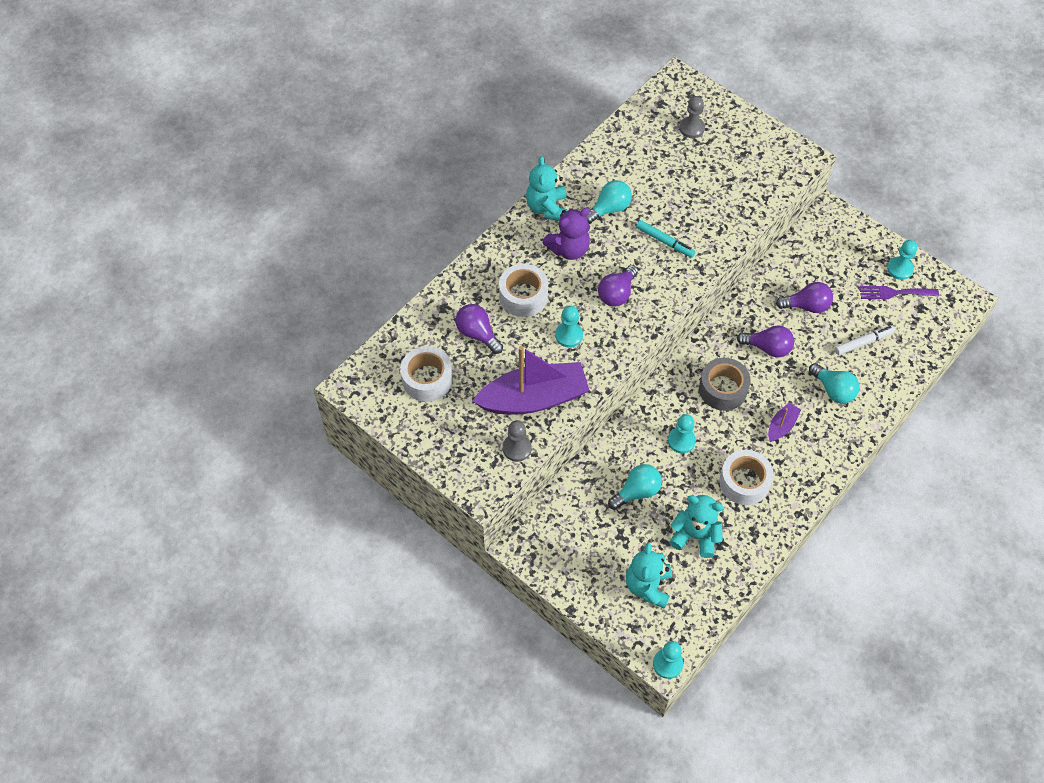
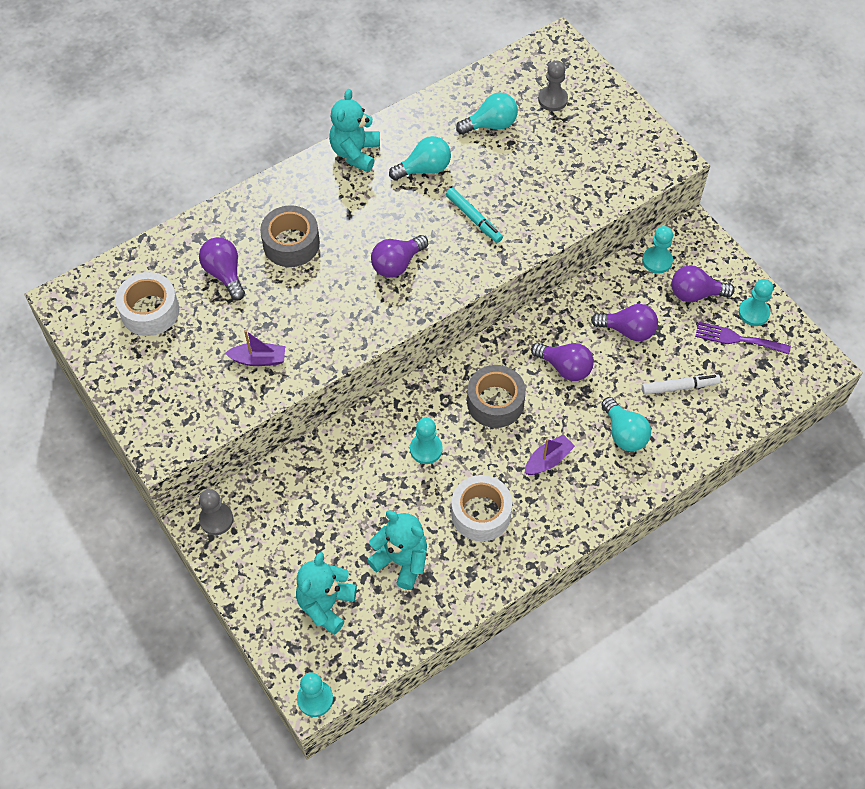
camera: 15 degrees right, 0 degrees up
purple boat [473,346,590,415] -> purple boat [225,330,285,366], size x0.44
white tape [499,264,548,317] -> grey tape [260,205,320,267]
grey pawn [503,420,532,462] -> grey pawn moved to [199,489,233,535]
purple teddy bear [542,208,590,260] -> none
turquoise pawn [555,306,583,347] -> turquoise pawn moved to [642,226,673,273]
turquoise light bulb [608,464,662,510] -> turquoise light bulb moved to [456,93,518,134]
none -> purple light bulb [672,265,735,302]

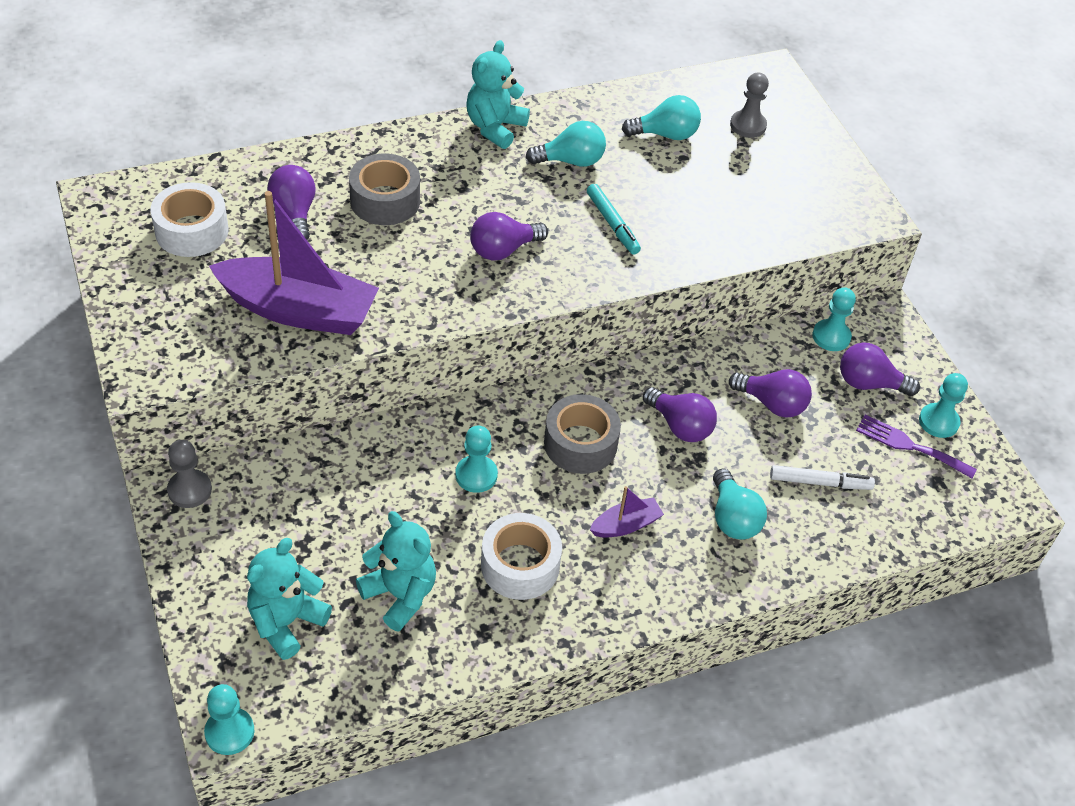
camera: 10 degrees right, 10 degrees down
purple boat [225,330,285,366] -> purple boat [209,191,379,335], size x2.25

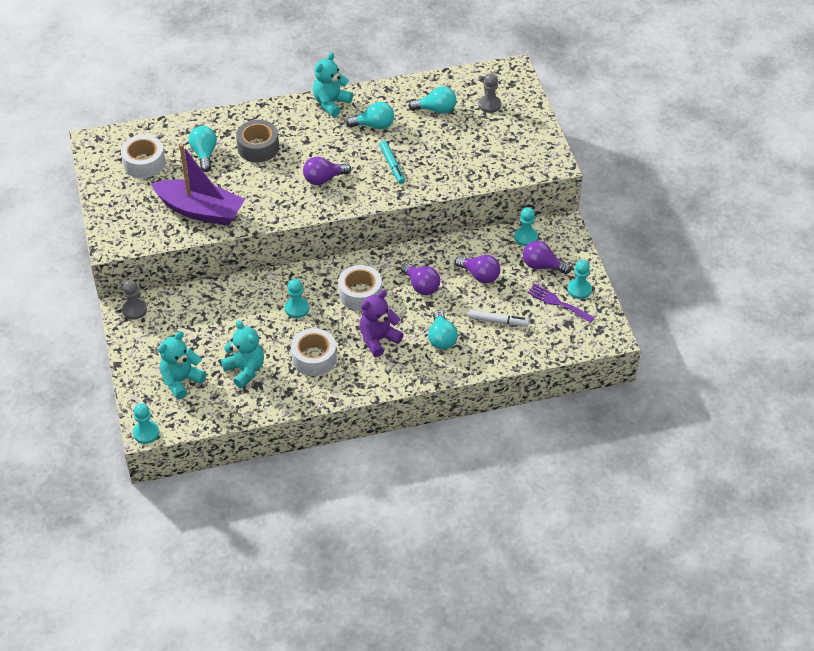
camera: 10 degrees right, 0 degrees up
purple light bulb [267,165,316,240] -> turquoise light bulb [189,126,217,172]
grey tape [544,394,621,474] -> white tape [338,265,382,311]
purple boat [590,486,664,537] -> purple teddy bear [359,290,404,357]

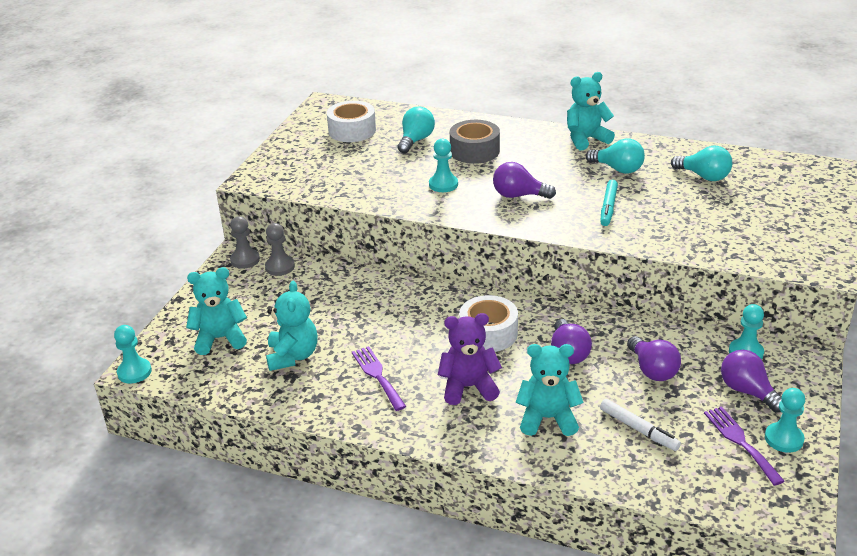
camera: 35 degrees right, 15 degrees down
purple boat [151,144,245,226] -> none
turquoise pawn [285,279,309,318] -> turquoise pawn moved to [429,139,458,192]
white tape [291,328,337,376] -> purple fork [352,346,407,411]
turquoise light bulb [428,310,458,350] -> turquoise teddy bear [516,344,584,436]
grey pawn [479,74,501,113] -> grey pawn moved to [265,223,295,276]

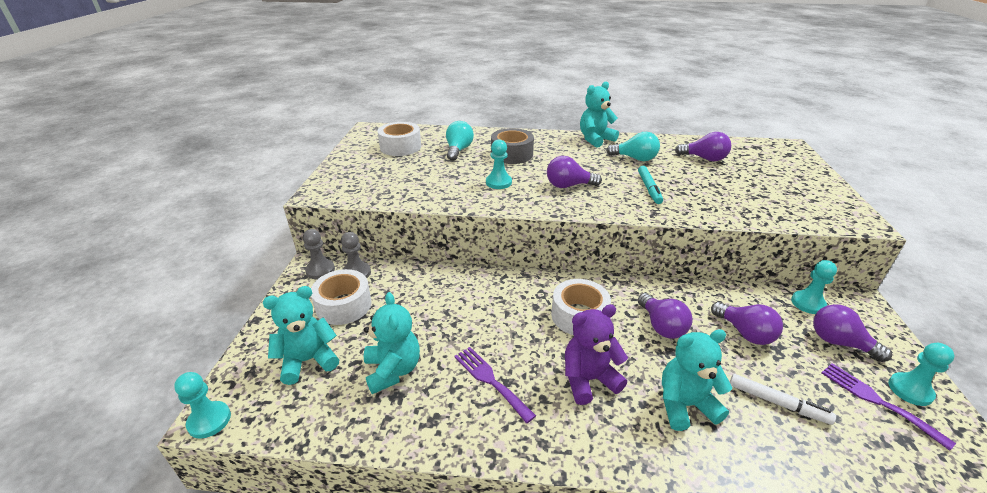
camera: 15 degrees left, 0 degrees up
turquoise light bulb [671,145,732,181] -> purple light bulb [675,132,731,161]
none -> white tape [311,269,372,325]

